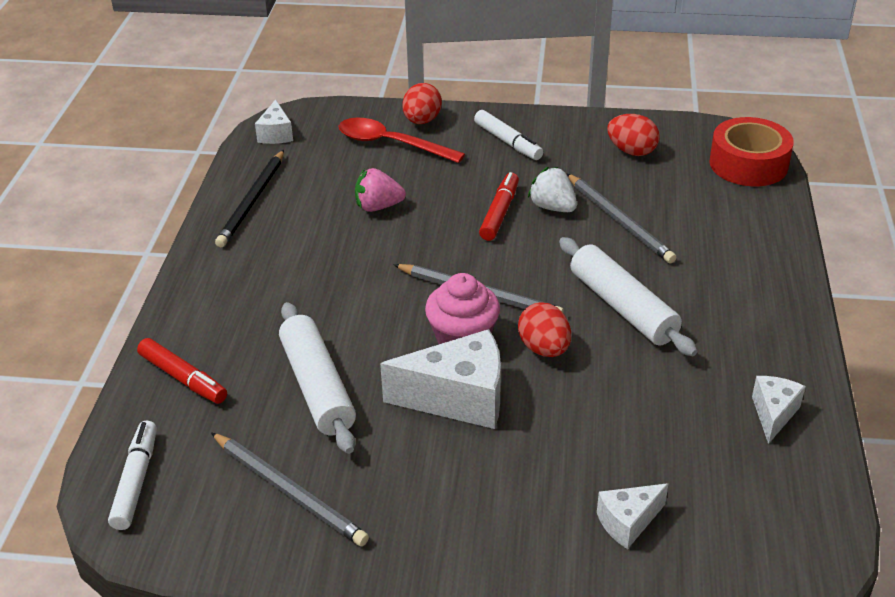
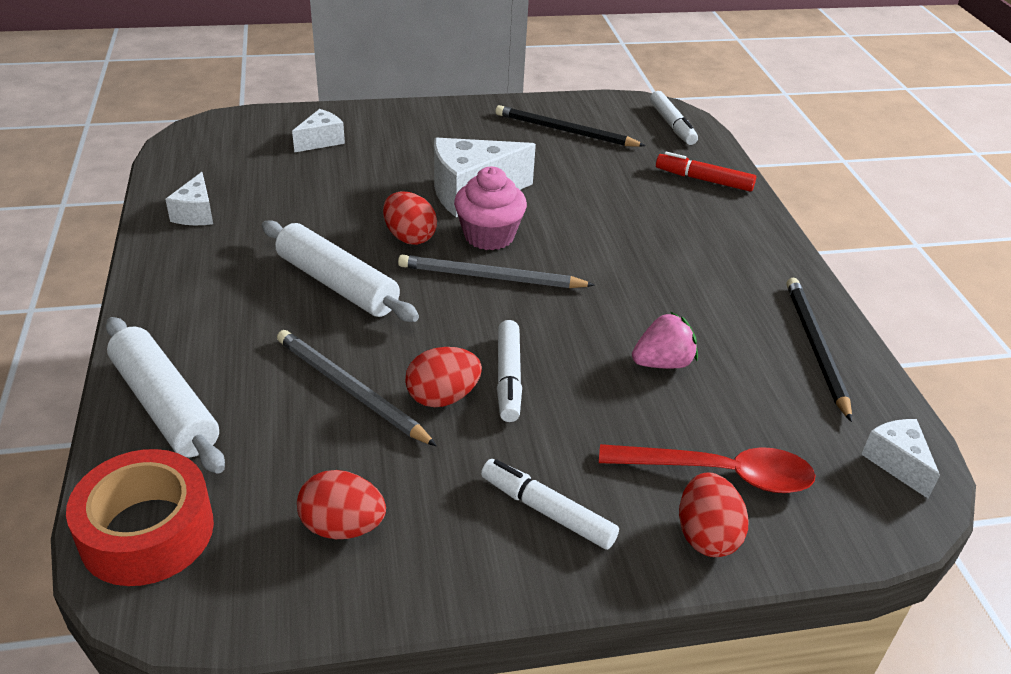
camera: 160 degrees right, 0 degrees up
grey pencil [211,432,369,546] -> black pencil [496,105,646,147]
white rolling pin [279,302,356,454] -> white rolling pin moved to [106,317,225,474]
red marker [479,172,519,241] -> white marker [497,320,522,422]
white strawberry [528,167,577,212] -> red egg [405,347,482,407]

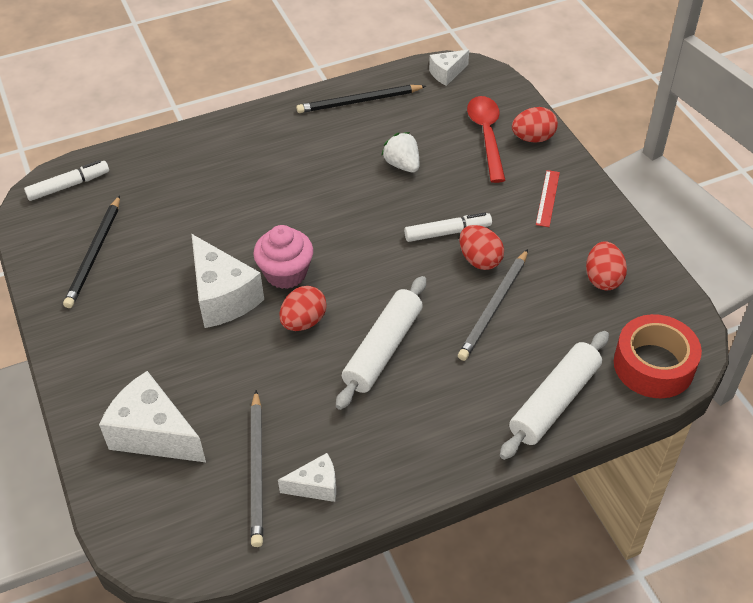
camera: 100 degrees left, 10 degrees up
white cheese [292,109,345,153] -> white cheese [99,371,206,462], size x1.84
grey pencil [398,255,595,288] -> grey pencil moved to [251,390,263,547]
white marker [481,459,619,550] -> red ruler [536,170,560,227]
pink strawberry [632,312,698,369] -> white strawberry [382,132,419,173]
red marker [656,152,756,192] -> none

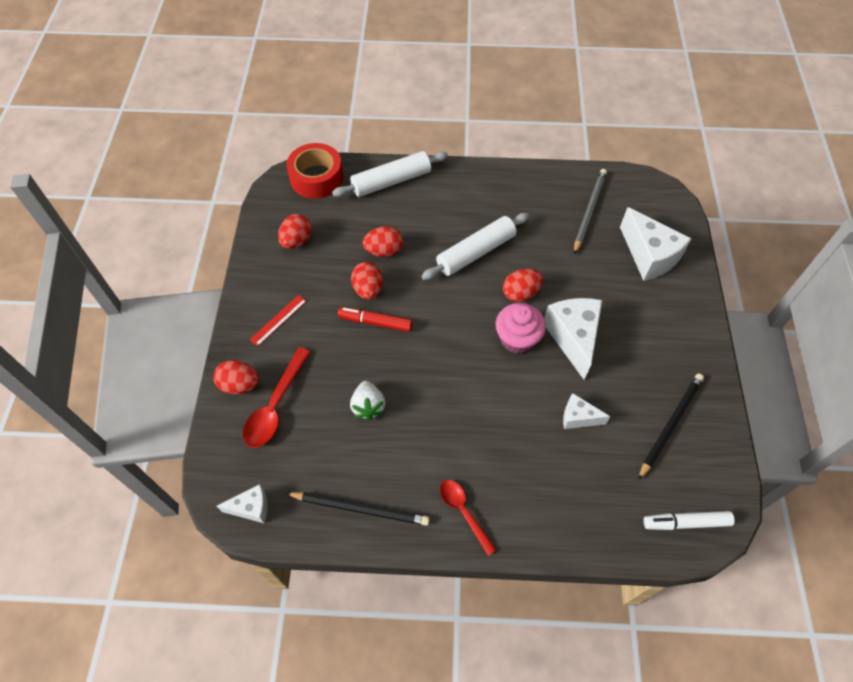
camera: 155 degrees left, 10 degrees up
white cheese [278,453,336,502] -> white cheese moved to [563,393,611,429]
white marker [404,213,492,242] -> red marker [338,307,413,332]
grey pencil [458,249,528,361] -> red egg [363,226,403,257]
none -> red spoon [440,480,497,556]

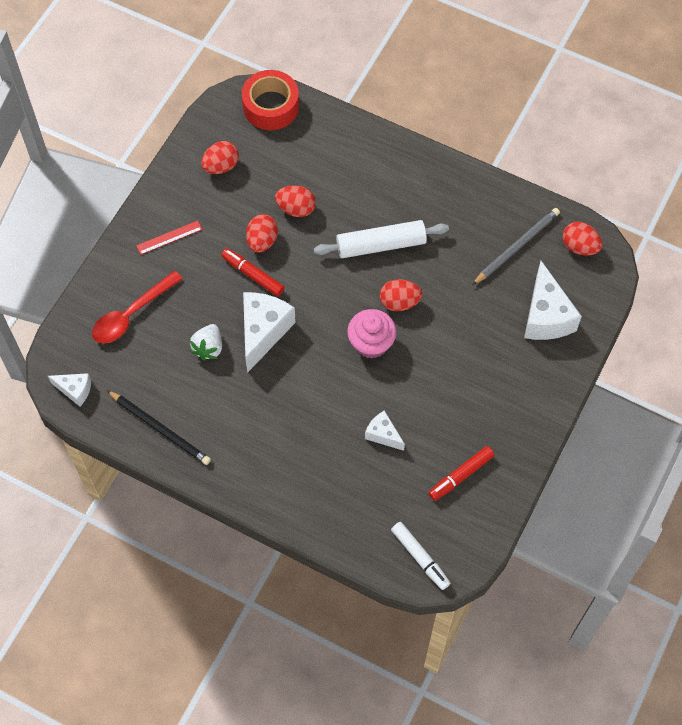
camera: 25 degrees right, 5 degrees up
red egg [213,360,259,394] -> red egg moved to [562,222,602,256]
white rolling pin [332,151,448,197] -> none
red spoon [440,480,497,556] -> none
white cheese [544,298,602,380] -> white cheese moved to [243,292,296,373]
black pencil [638,374,704,480] -> red marker [428,446,495,501]
white marker [644,511,735,530] -> white marker turned 150 degrees counterclockwise [391,522,450,590]

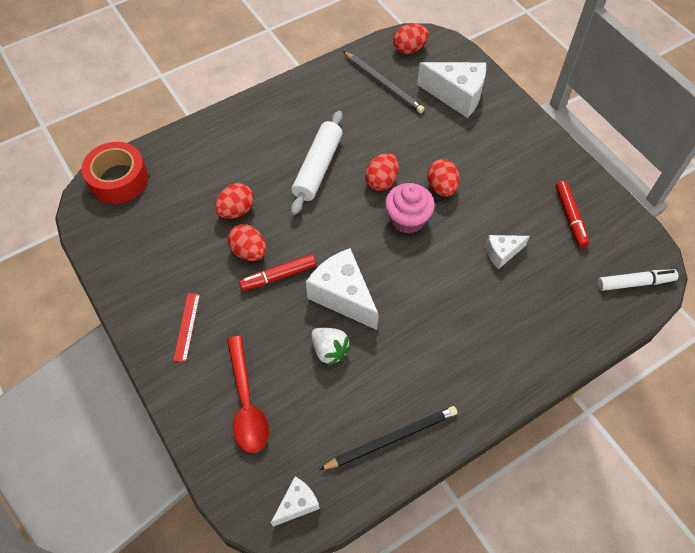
camera: 60 degrees left, 5 degrees down
red egg [201,141,239,174] -> red egg moved to [427,159,460,197]
grey pencil [472,208,560,285] -> grey pencil turned 150 degrees clockwise [343,51,425,113]

